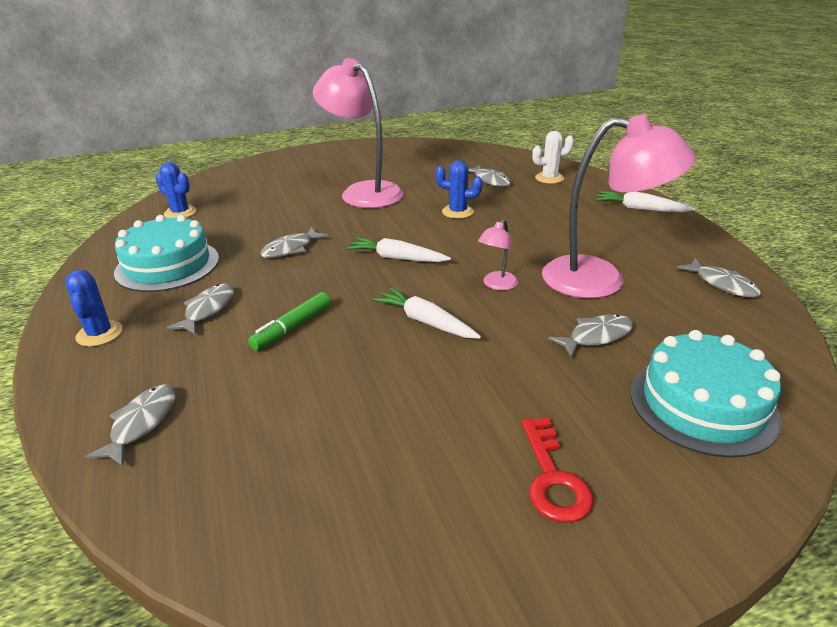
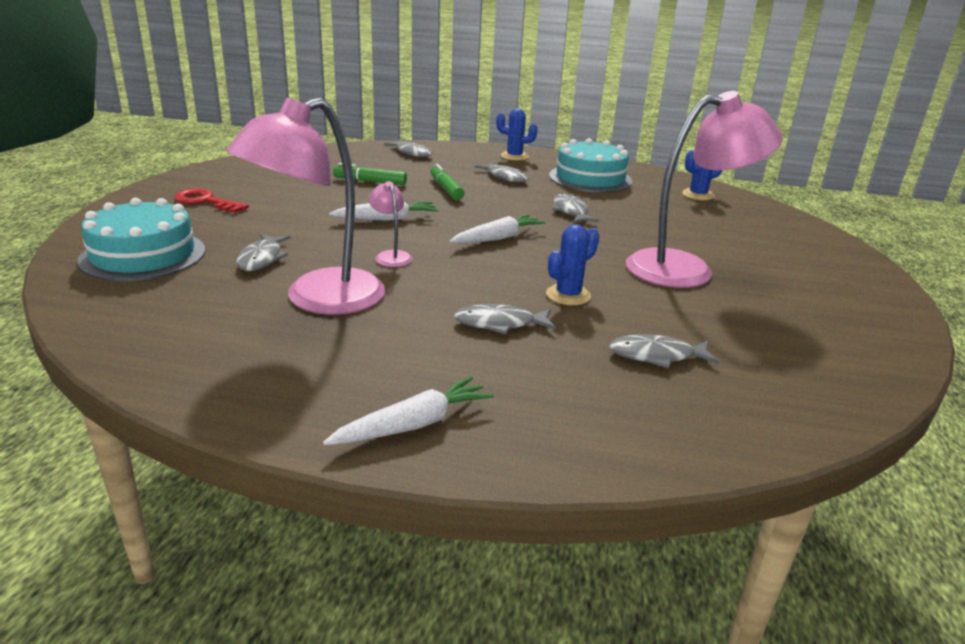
camera: 120 degrees right, 5 degrees down
white cactus [532,131,574,184] -> none
grey fish [677,258,761,298] -> grey fish moved to [453,304,556,334]
none -> green marker [333,163,407,185]

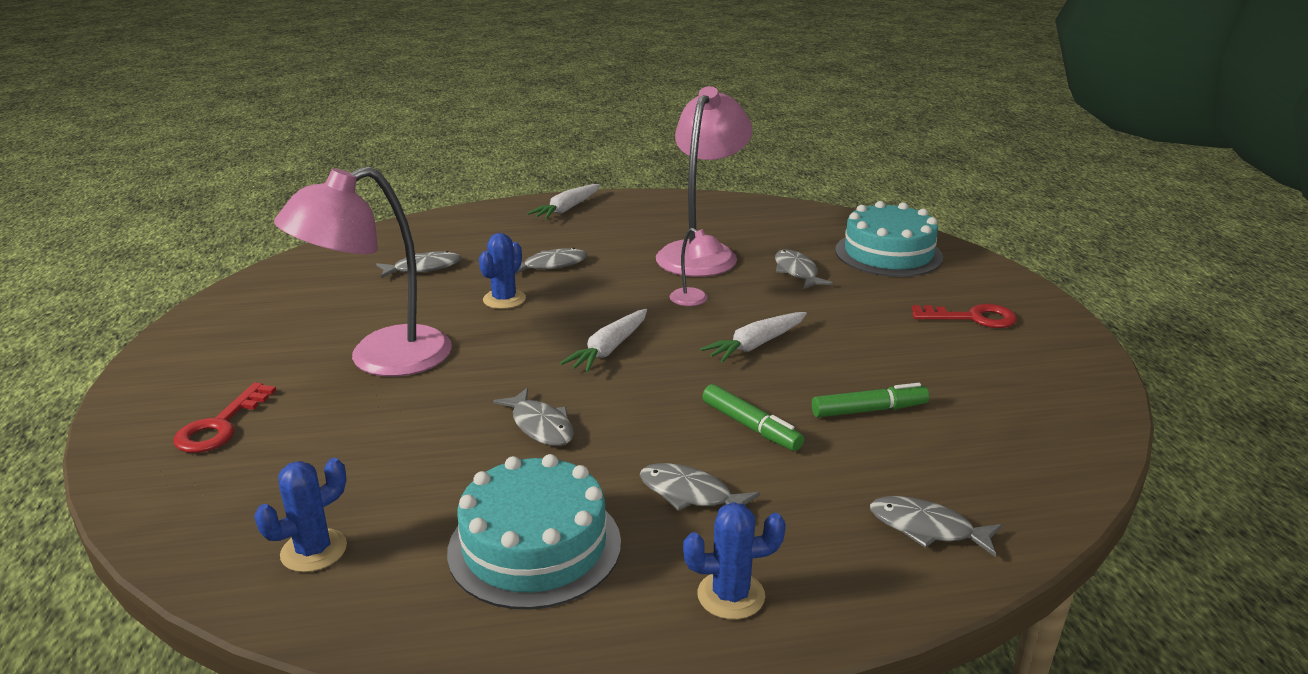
camera: 160 degrees right, 0 degrees up
none -> red key [174,382,277,453]

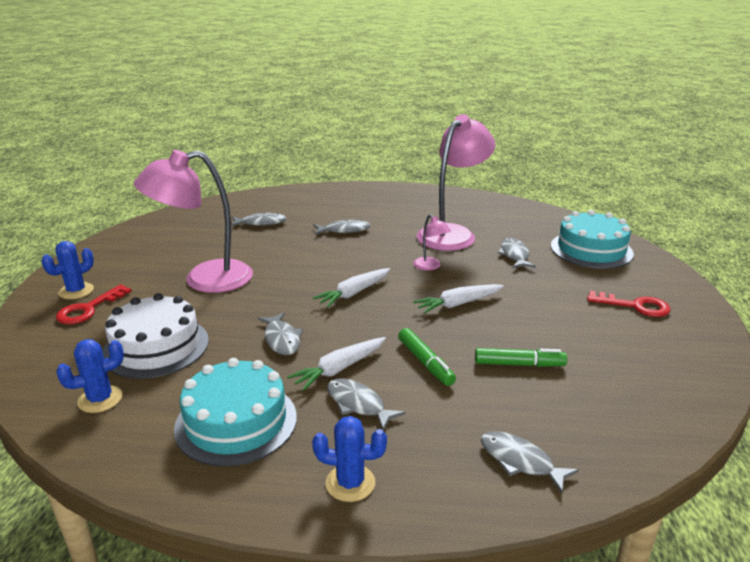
camera: 15 degrees right, 0 degrees up
blue cactus [479,233,526,309] -> blue cactus moved to [42,241,94,299]
white carrot [527,184,600,219] -> white carrot moved to [287,337,386,391]
none -> white cake [102,293,209,379]

